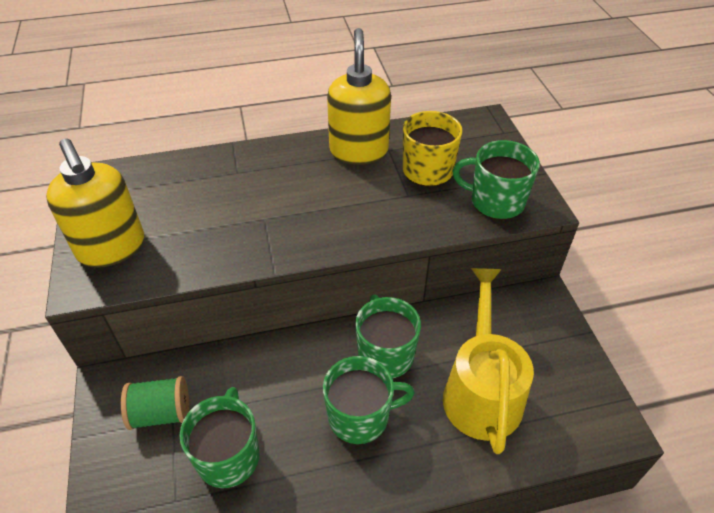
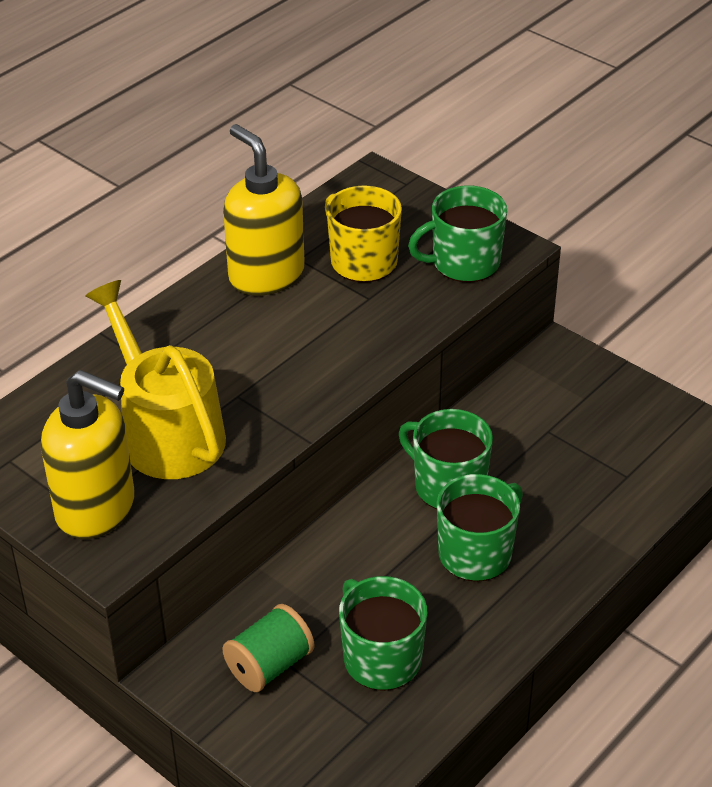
camera: 35 degrees left, 5 degrees down
yellow watering can [443,268,534,454] -> yellow watering can moved to [86,280,226,479]

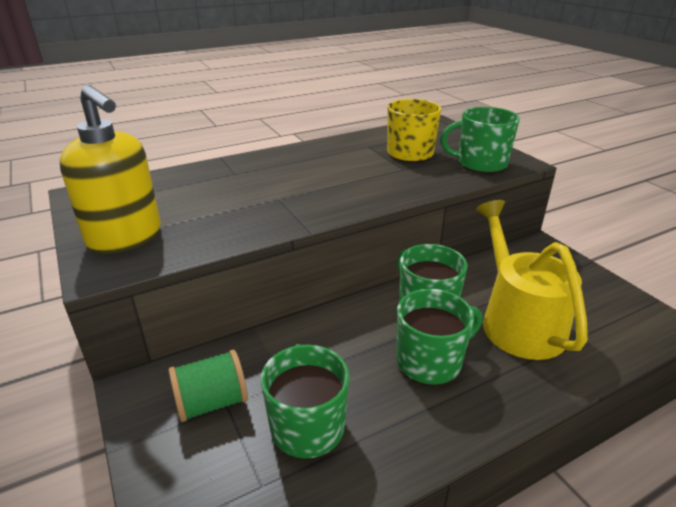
camera: 20 degrees right, 10 degrees down
yellow watering can [86,280,226,479] -> yellow watering can moved to [476,200,588,360]
yellow soap dispenser [223,124,305,296] -> none

